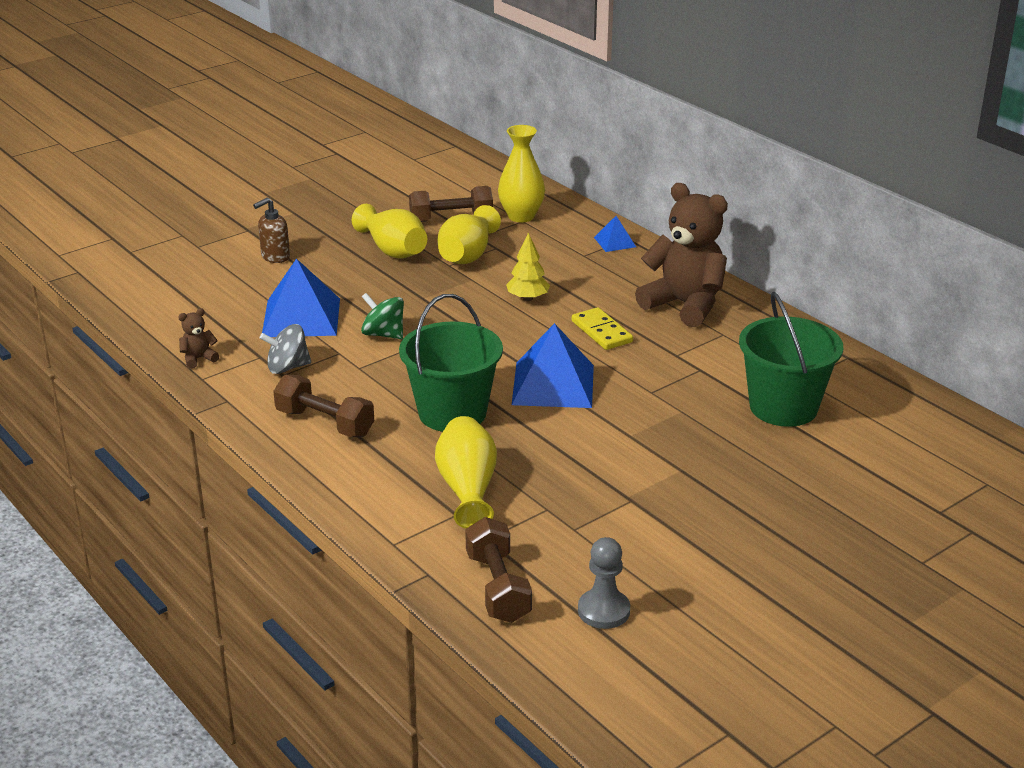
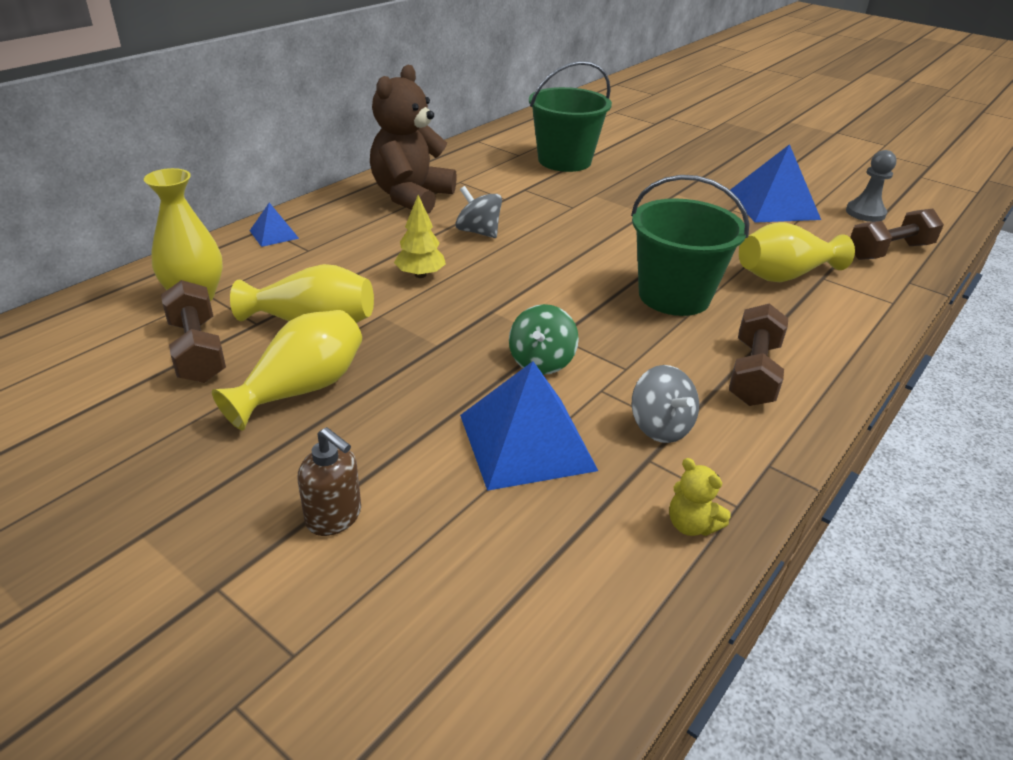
camera: 105 degrees left, 5 degrees up
brown teddy bear [178,308,219,369] -> yellow teddy bear [669,458,731,536]
blue pyramid [512,323,594,408] -> blue pyramid moved to [730,144,821,223]
yellow domino [572,307,633,350] -> grey spinning top [455,186,502,238]

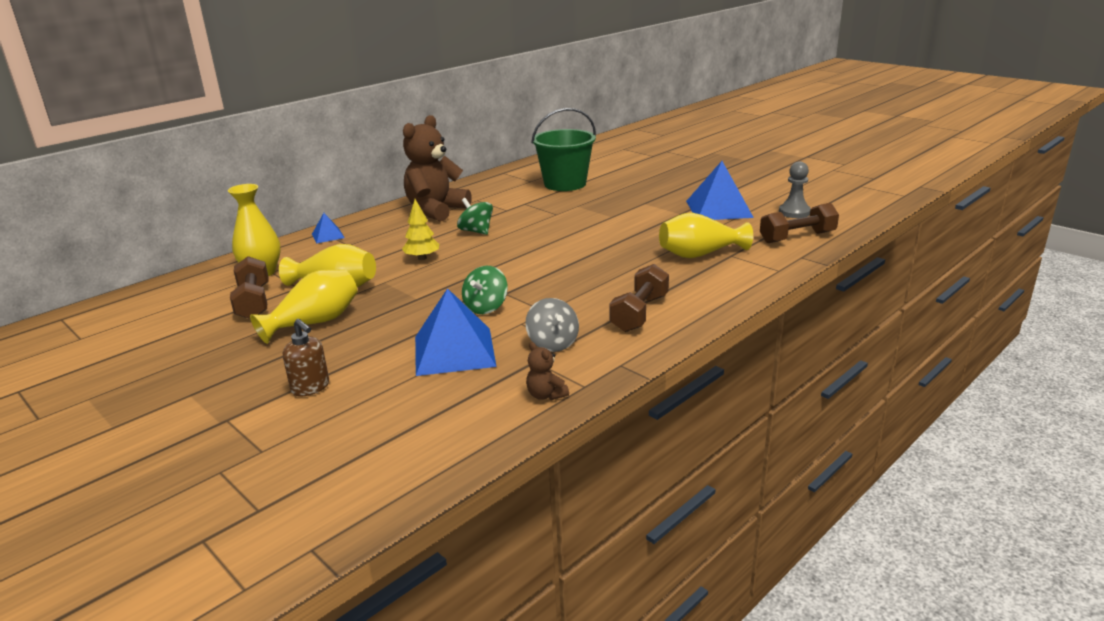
camera: 10 degrees right, 10 degrees down
grey spinning top [455,186,502,238] -> green spinning top [457,198,493,235]
green bucket [631,175,749,316] -> none
yellow teddy bear [669,458,731,536] -> brown teddy bear [526,342,569,400]

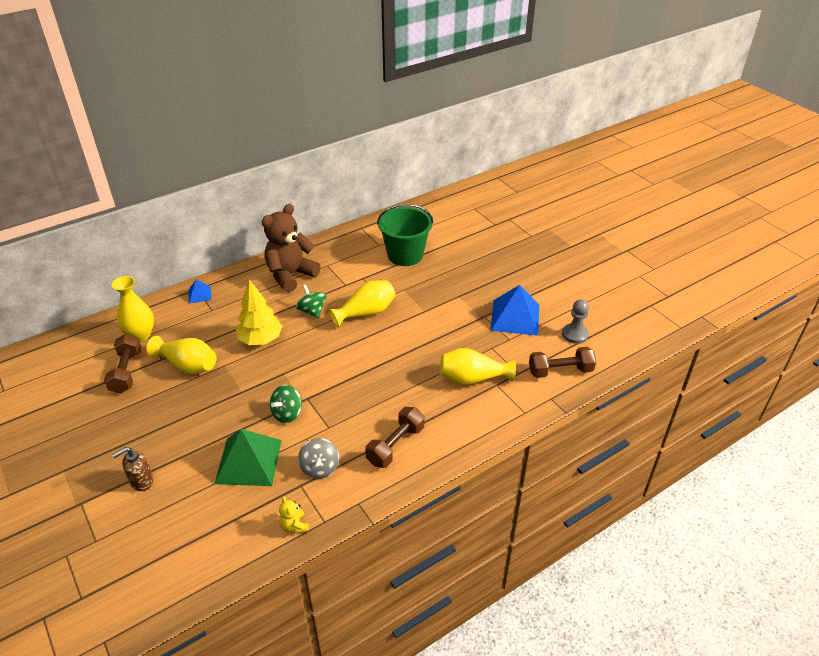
camera: 10 degrees right, 15 degrees up
yellow vase [250,269,358,344] -> yellow vase moved to [328,280,395,328]
brown soap dispenser [283,319,329,396] -> brown soap dispenser turned 90 degrees clockwise [112,447,154,491]
yellow tree [402,199,439,260] -> yellow tree [236,279,282,345], size x1.57
blue pyramid [415,288,497,376] -> green pyramid [214,429,282,486]
brown teddy bear [526,342,569,400] -> yellow teddy bear [279,496,309,533]

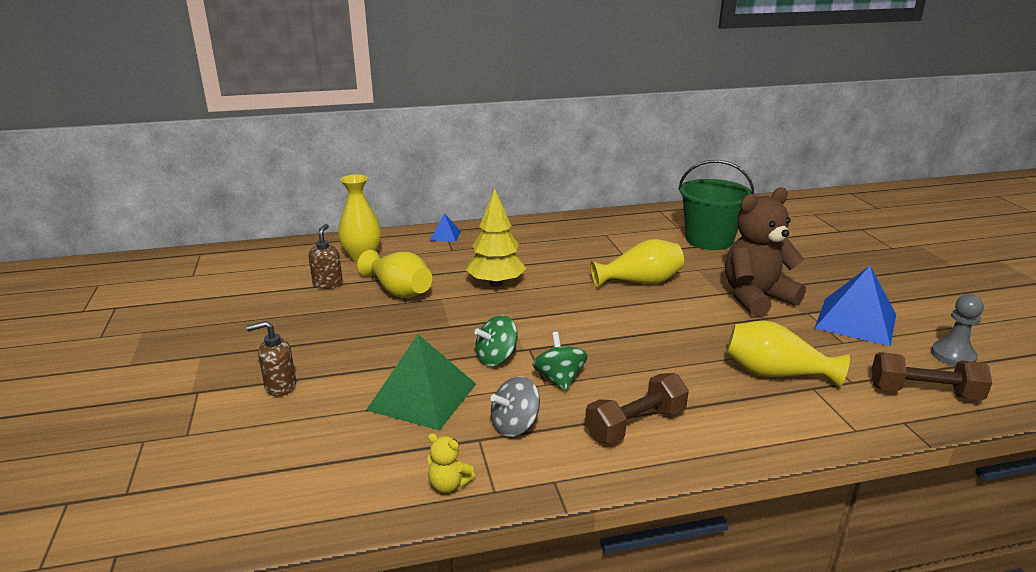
camera: 20 degrees right, 15 degrees down
brown dumbbell [104,334,141,394] -> brown soap dispenser [308,224,343,289]
brown teddy bear [262,204,321,292] -> brown teddy bear moved to [725,187,806,317]
yellow teddy bear [279,496,309,533] -> yellow teddy bear turned 60 degrees counterclockwise [427,433,475,493]
green spinning top [296,285,326,318] -> green spinning top moved to [533,332,588,391]
grey spinning top [298,438,339,479] -> grey spinning top turned 45 degrees clockwise [491,376,540,437]

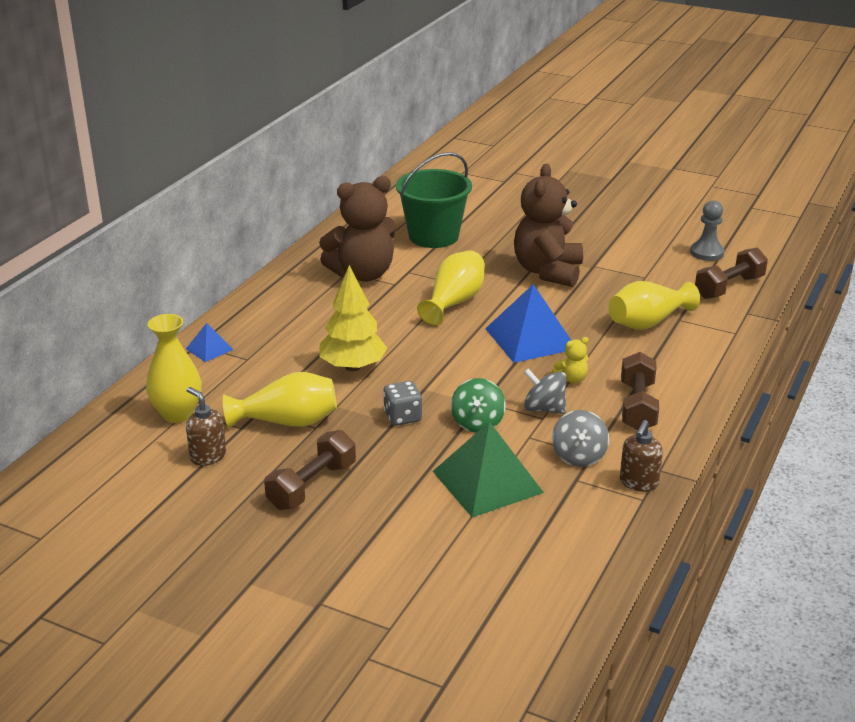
camera: 50 degrees left, 5 degrees up
brown soap dispenser [246,321,296,397] -> brown soap dispenser moved to [620,420,663,492]
yellow teddy bear [427,433,475,493] -> yellow teddy bear moved to [552,337,589,383]
green spinning top [533,332,588,391] -> grey spinning top [524,369,566,414]
blue pyramid [815,266,896,346] -> blue pyramid moved to [485,284,571,363]
none -> brown dumbbell [264,430,356,510]
none -> brown teddy bear [319,176,396,282]
none -> grey dice [383,381,422,426]

